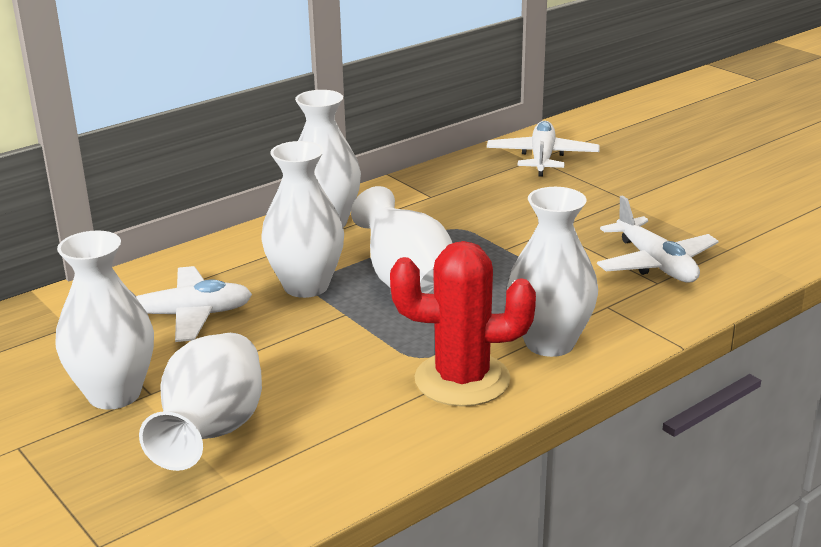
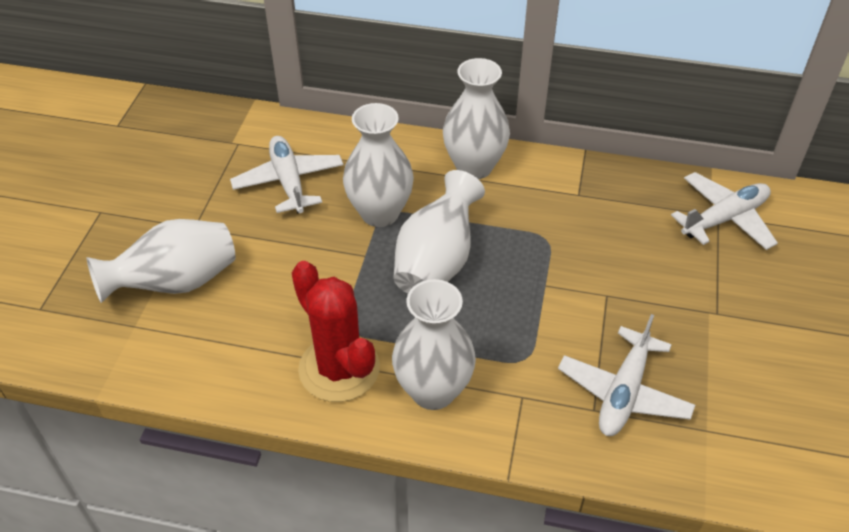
camera: 50 degrees right, 20 degrees up
white vase [55,230,154,410] -> none
white plane [131,266,252,342] -> white plane turned 150 degrees counterclockwise [230,136,343,213]

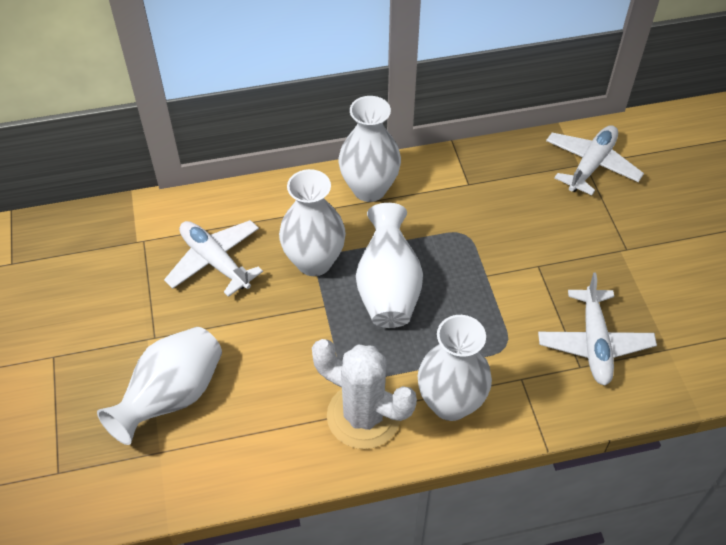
camera: 25 degrees left, 5 degrees up
red cactus [292,261,380,402] -> white cactus [312,339,417,449]

